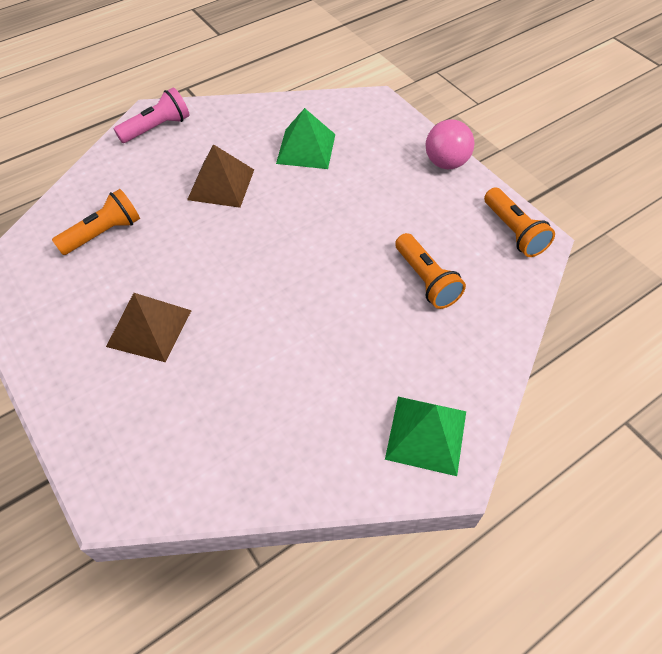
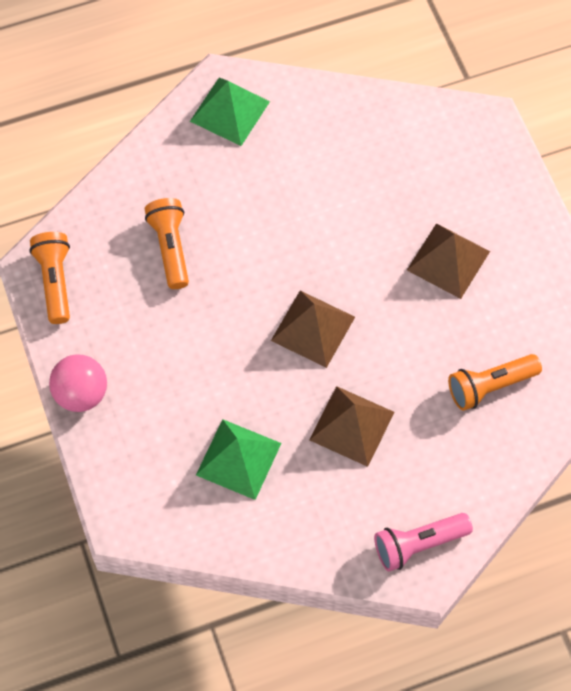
camera: 165 degrees left, 10 degrees up
none -> brown pyramid [271,291,355,368]

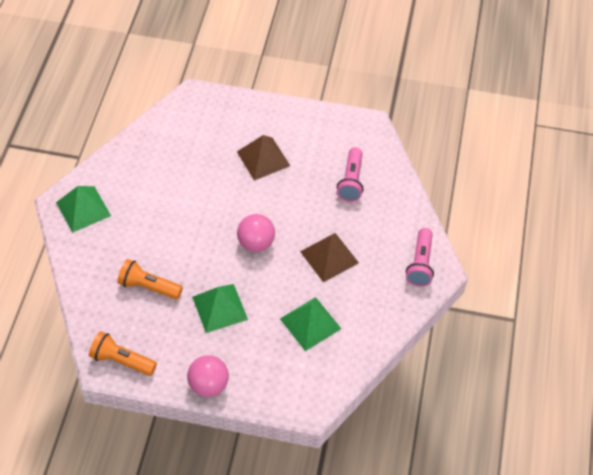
camera: 60 degrees left, 10 degrees down
brown pyramid [271,291,355,368] -> pink ball [237,214,275,252]
orange flashlight [448,354,542,411] -> pink flashlight [337,147,363,202]
none -> green pyramid [192,284,248,333]

